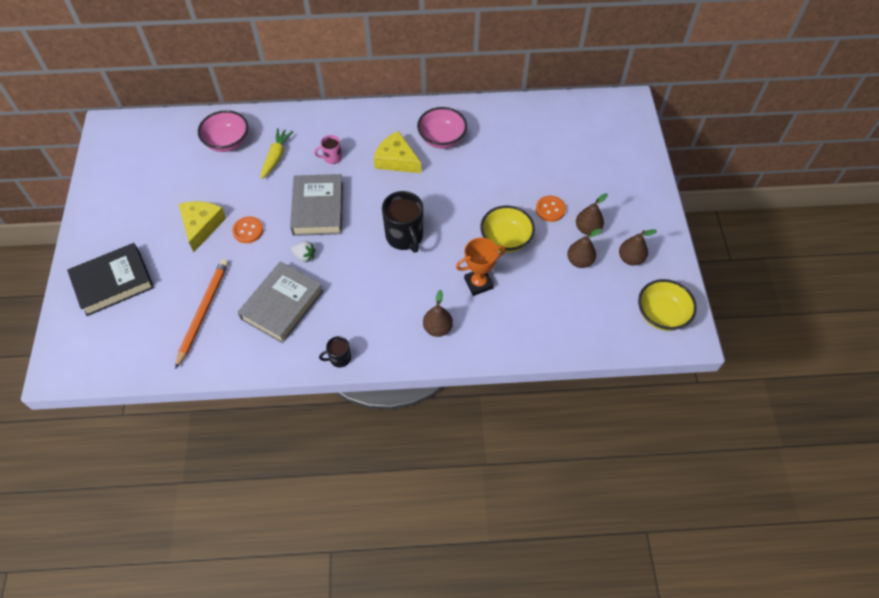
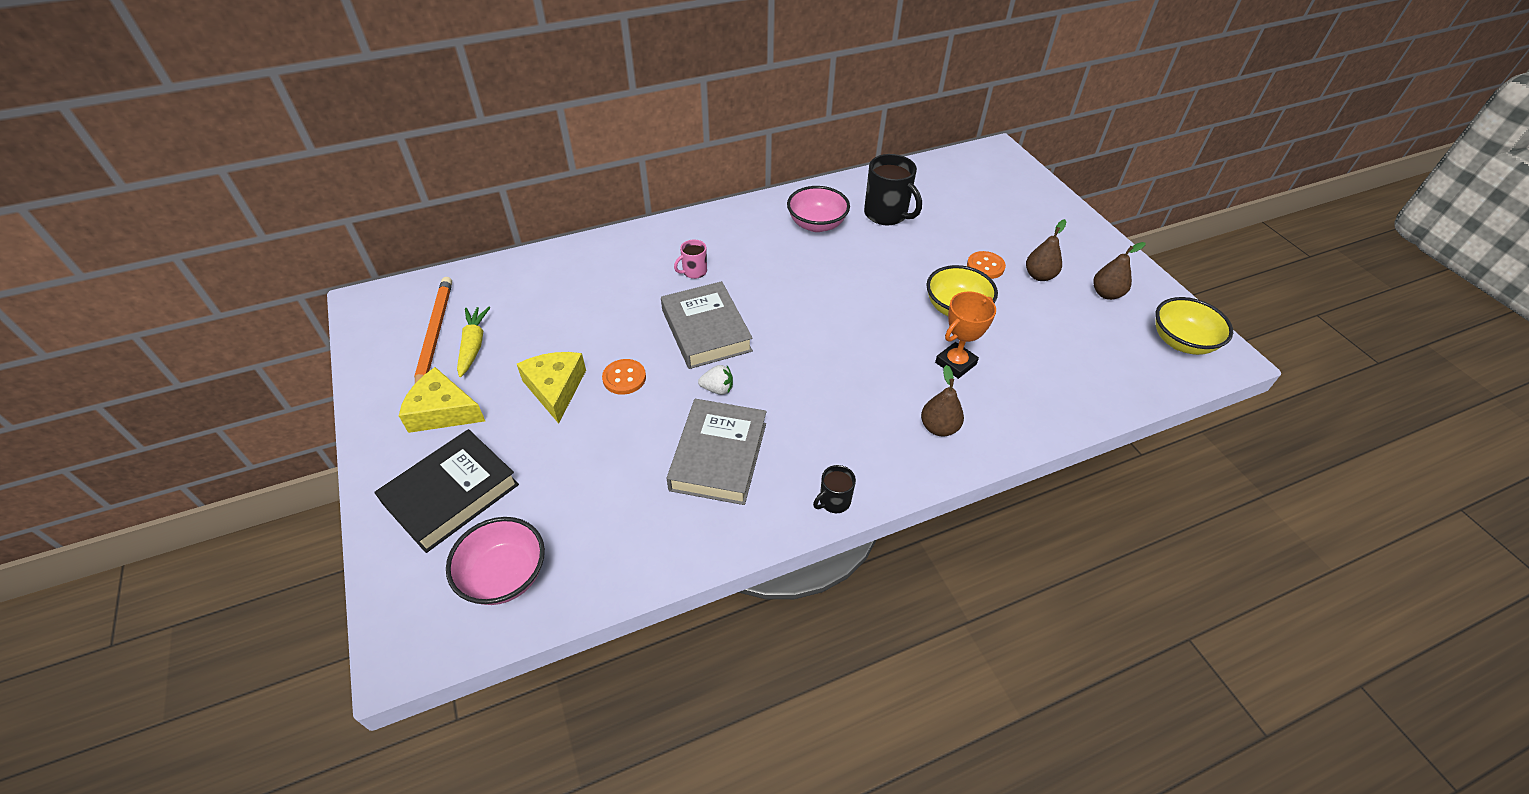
camera: 20 degrees left, 10 degrees down
orange pencil [175,259,229,369] -> orange pencil moved to [414,277,452,383]
pink bowl [198,110,248,152] -> pink bowl moved to [446,517,545,605]
yellow carrot [261,128,293,179] -> yellow carrot moved to [457,307,490,377]
yellow cheese [374,131,421,173] -> yellow cheese moved to [399,367,485,433]
black mug [382,191,423,253] -> black mug moved to [864,154,922,225]
brown pear [567,228,602,268] -> none

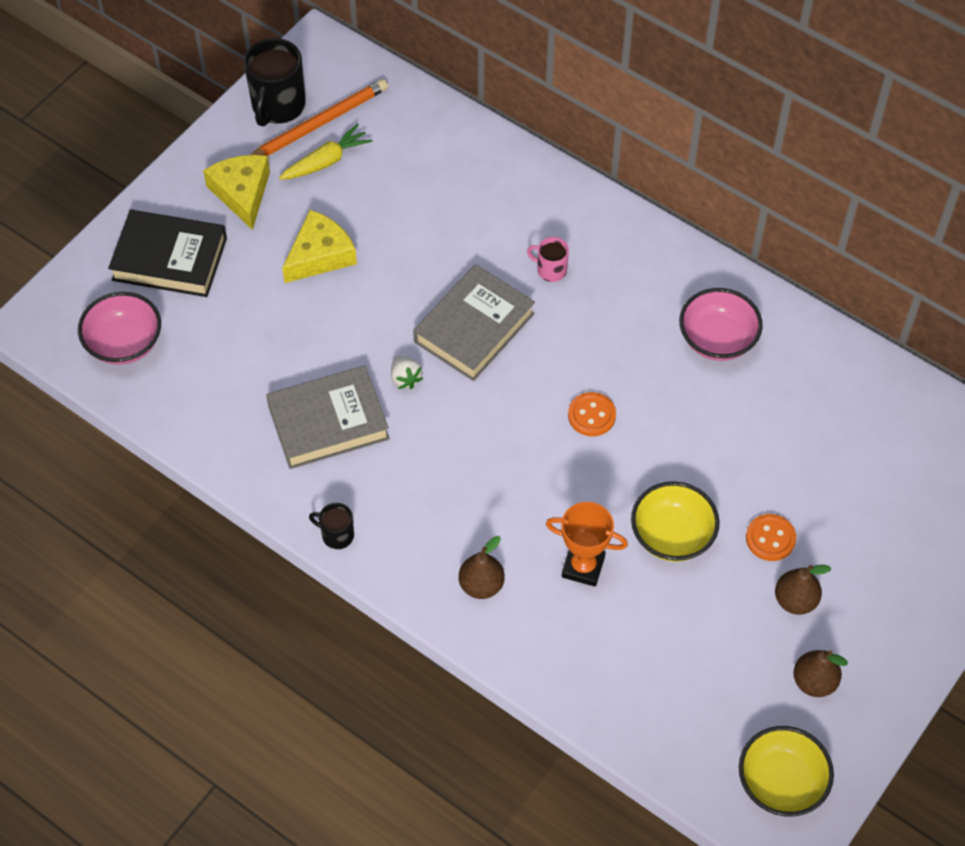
camera: 60 degrees right, 10 degrees up
orange button [602,359,646,395] -> orange button moved to [568,392,616,436]
black mug [864,154,922,225] -> black mug moved to [244,38,306,127]

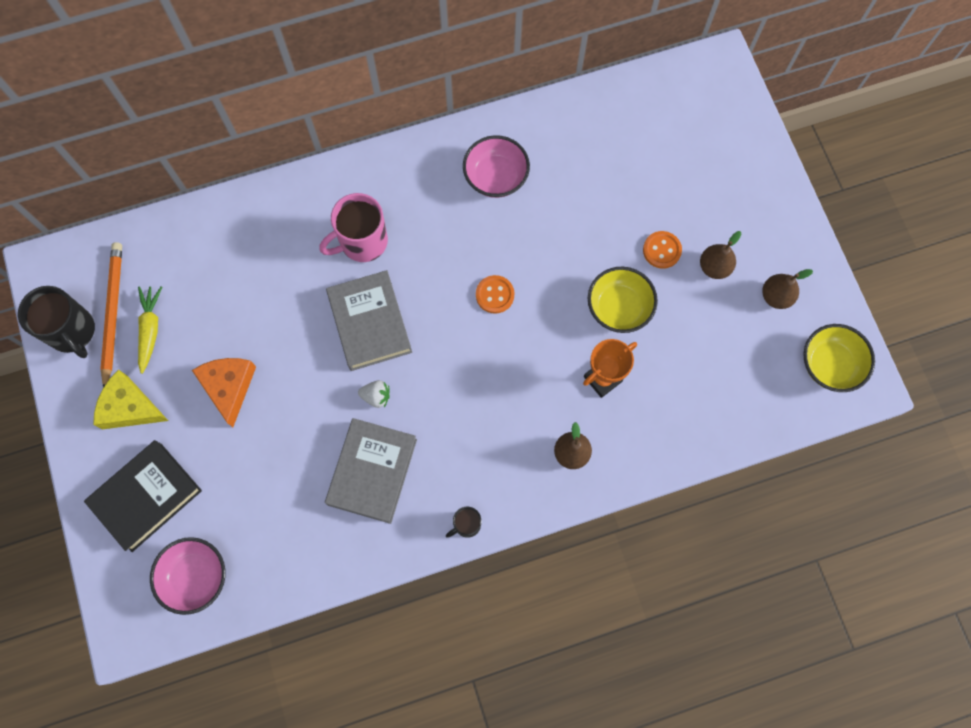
camera: 55 degrees left, 15 degrees up
yellow cheese [282,210,357,283] -> orange cheese [192,358,256,427]
pink mug [527,237,569,282] -> pink mug [319,193,388,262], size x1.93

